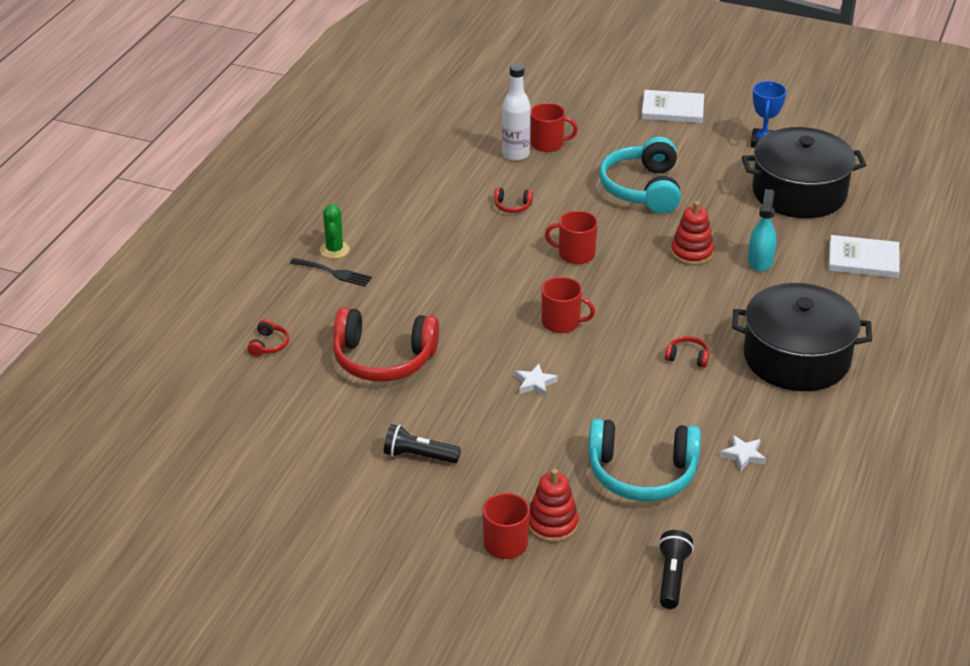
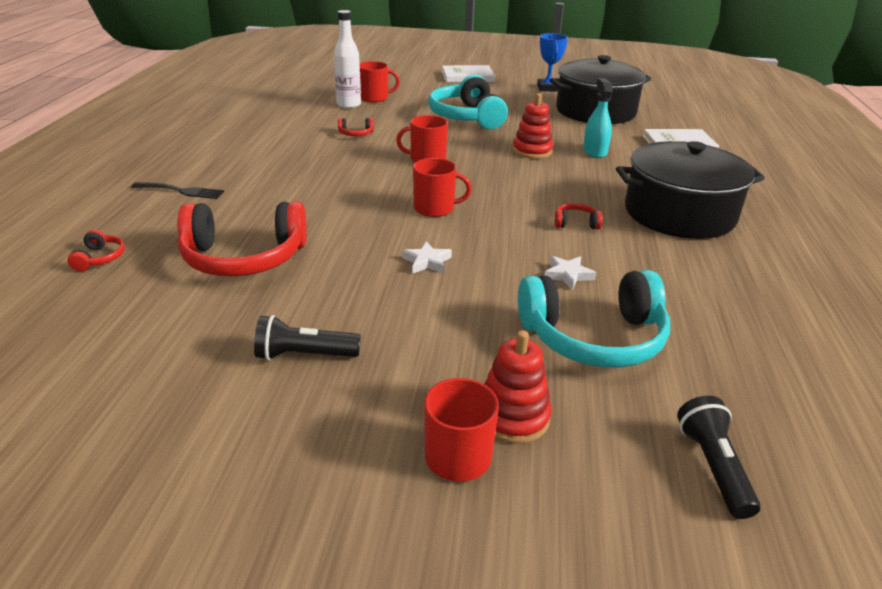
camera: 15 degrees left, 5 degrees down
green cactus [320,204,350,259] -> none
white star [720,435,766,472] -> white star moved to [545,256,596,290]

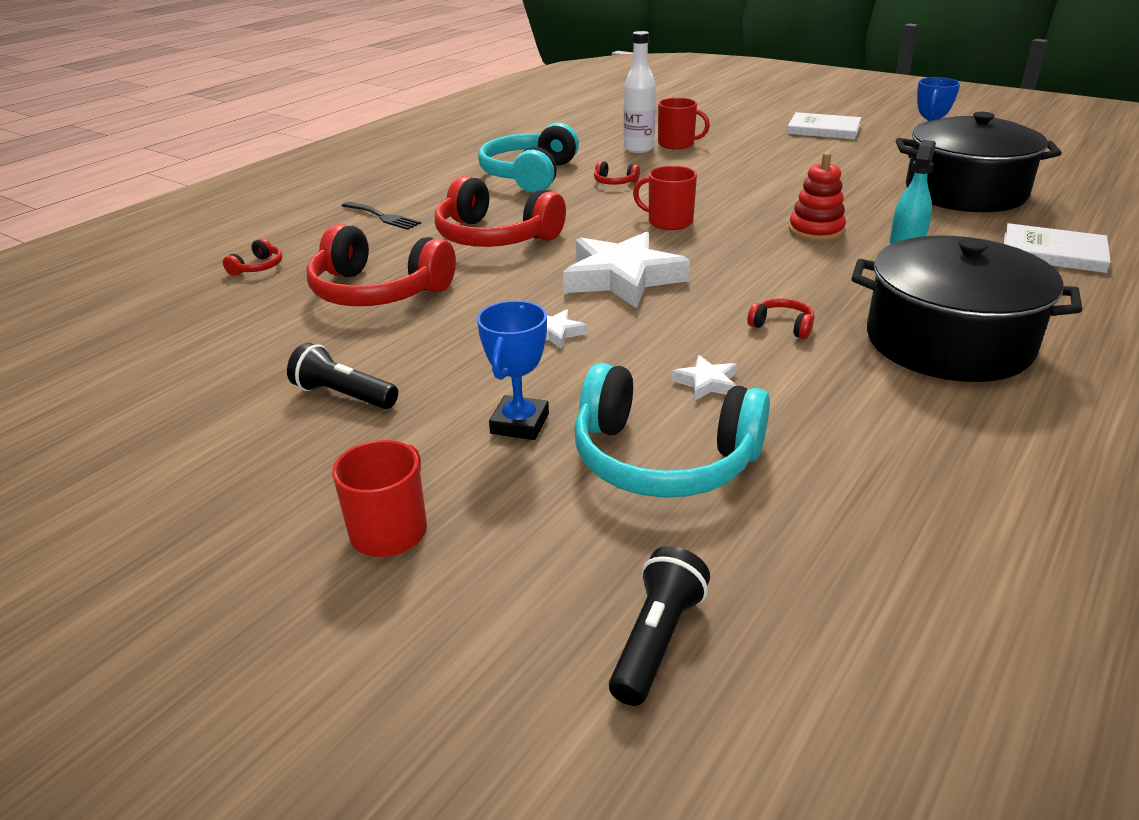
camera: 30 degrees right, 0 degrees up
red mug [413,158,472,217] -> white star [563,232,690,308]
turquoise headphones [428,75,508,129] -> turquoise headphones moved to [478,122,579,193]
red stacking toy [485,330,552,444] -> none
none -> red headphones [435,176,566,247]
none -> blue trophy [477,301,549,440]

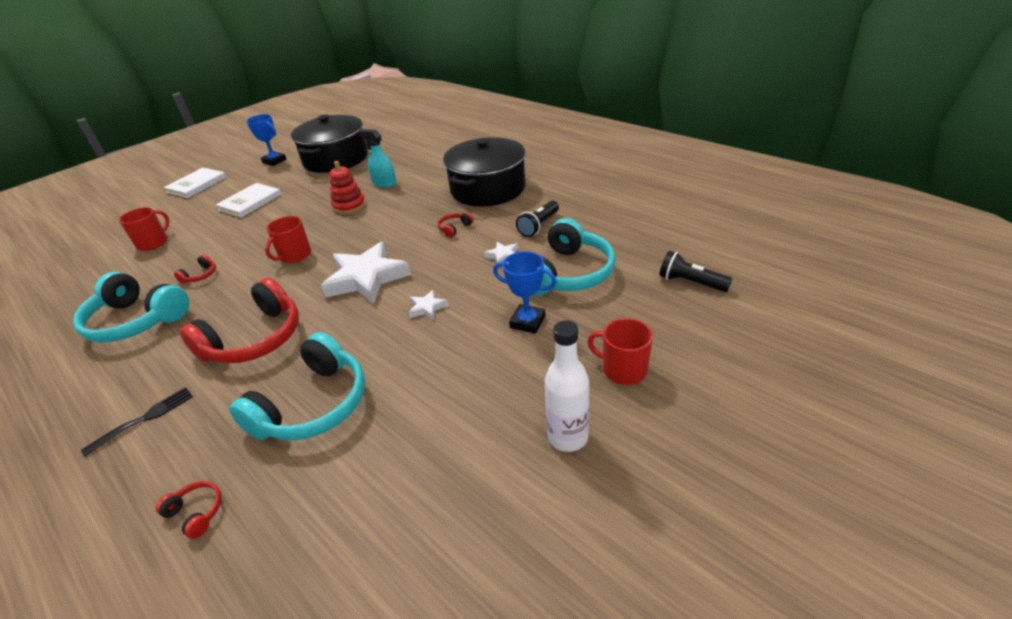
camera: 80 degrees left, 5 degrees up
black flashlight [287,343,398,409] -> black flashlight moved to [516,200,559,237]
red headphones [306,224,456,306] -> turquoise headphones [229,332,365,440]
white bottle [624,31,656,153] -> white bottle moved to [545,320,589,452]
white book [1004,223,1111,273] -> white book moved to [216,183,281,218]

